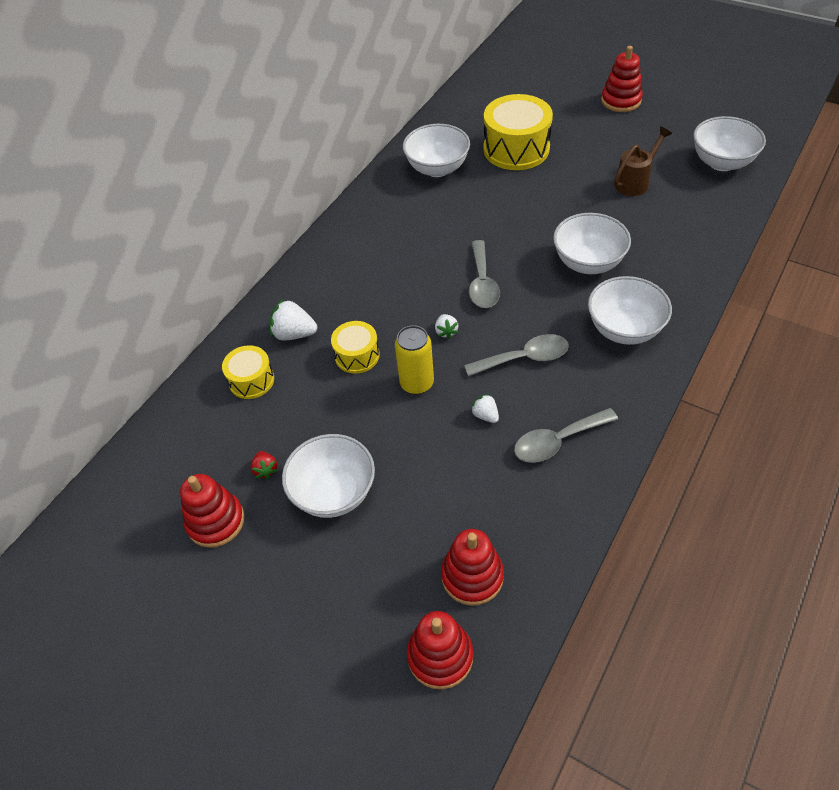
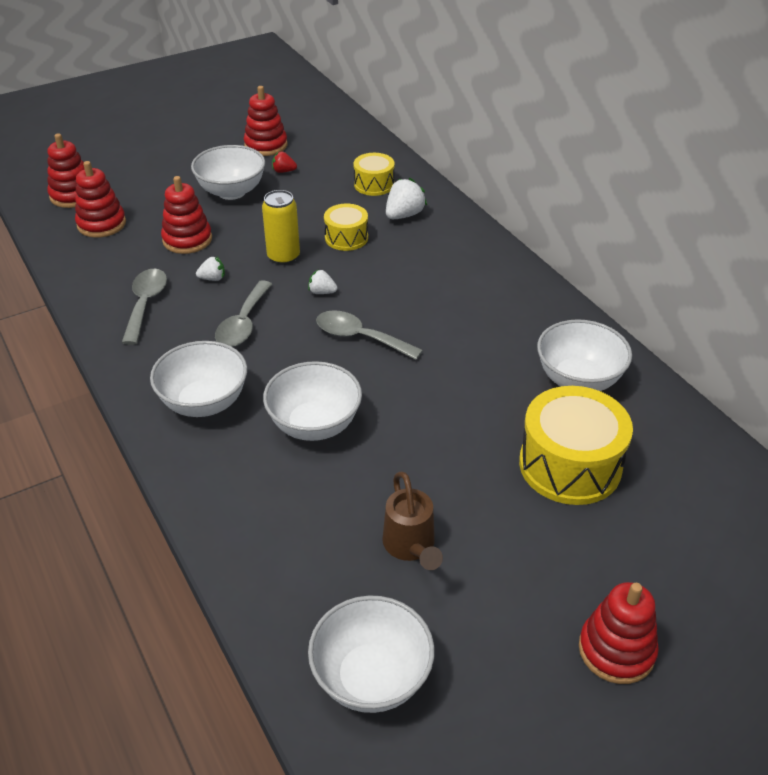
camera: 115 degrees right, 10 degrees down
none -> red stacking toy [161,176,212,254]

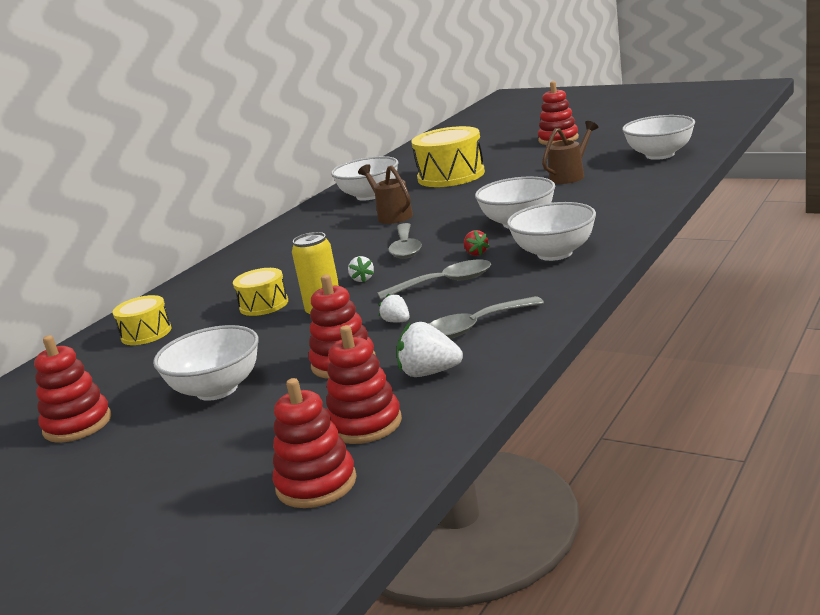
camera: 115 degrees left, 20 degrees down
red strawberry [272,152,297,173] -> red strawberry moved to [464,230,490,256]
white strawberry [386,178,427,219] -> white strawberry moved to [397,322,463,377]
none -> brown watering can [358,164,413,224]

